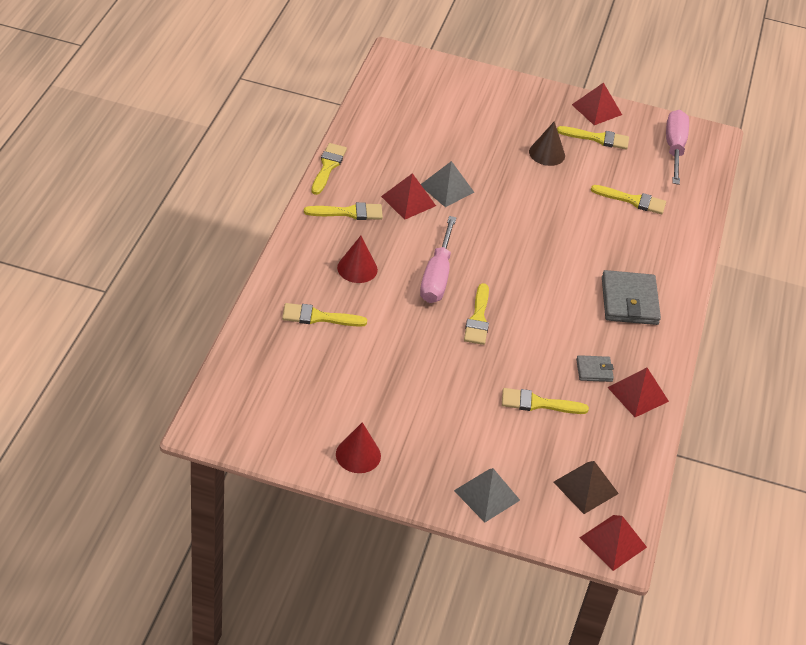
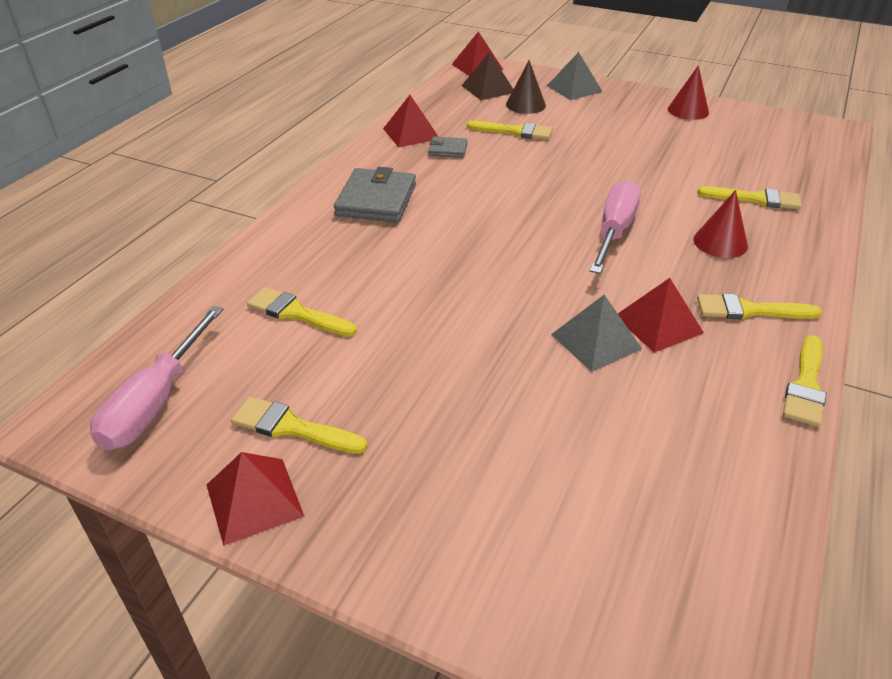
camera: 165 degrees left, 5 degrees down
yellow brush [464,283,489,345] -> none
brown cone [529,121,565,166] -> brown cone moved to [506,60,546,114]

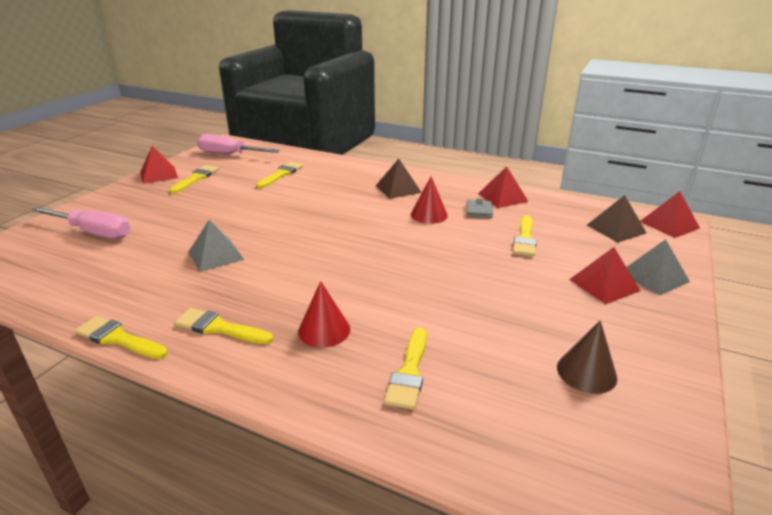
camera: 90 degrees right, 10 degrees down
grey wallet [334,167,416,222] -> brown pyramid [376,159,422,199]
brown cone [506,60,546,114] -> brown cone moved to [557,321,617,394]
pink screwdriver [590,180,641,274] -> pink screwdriver moved to [31,207,130,238]
red pyramid [618,278,704,353] -> red pyramid moved to [569,247,640,304]
red cone [668,65,709,120] -> red cone moved to [411,177,448,224]
yellow brush [697,294,822,320] -> yellow brush turned 75 degrees counterclockwise [174,308,273,344]

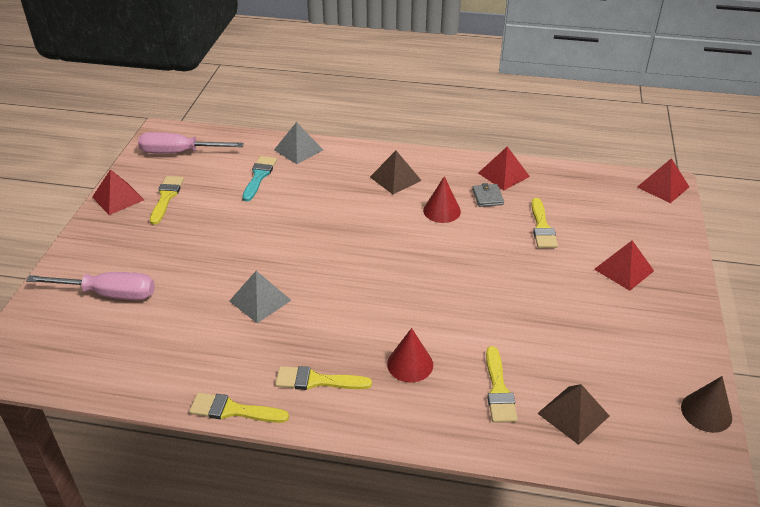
camera: 15 degrees left, 10 degrees up
yellow brush [256,162,303,188] -> turquoise brush [242,156,277,201]
brown cone [557,321,617,394] -> brown cone moved to [681,376,732,433]
brown pyramid [587,195,646,243] -> brown pyramid moved to [537,384,609,445]
grey pyramid [627,239,690,295] -> grey pyramid moved to [274,122,323,164]

